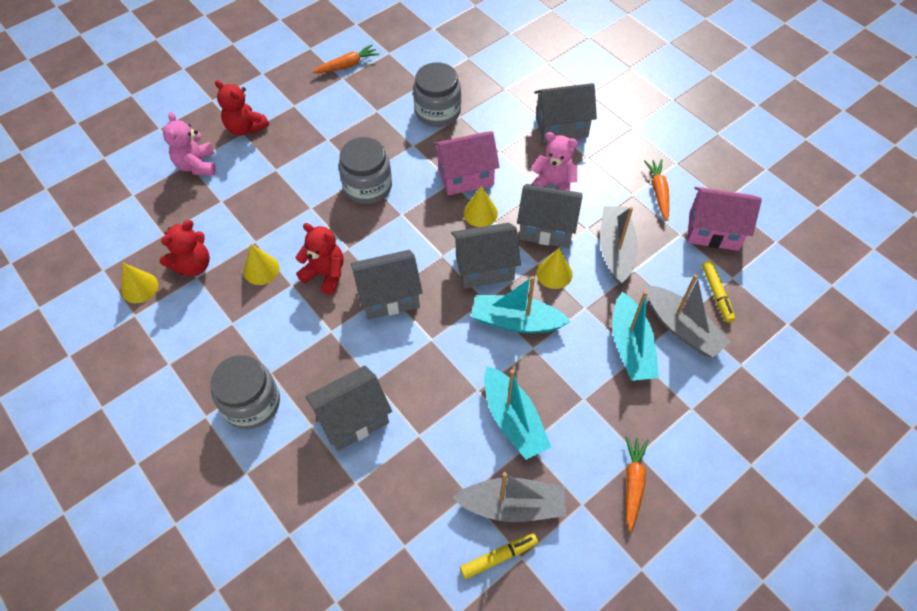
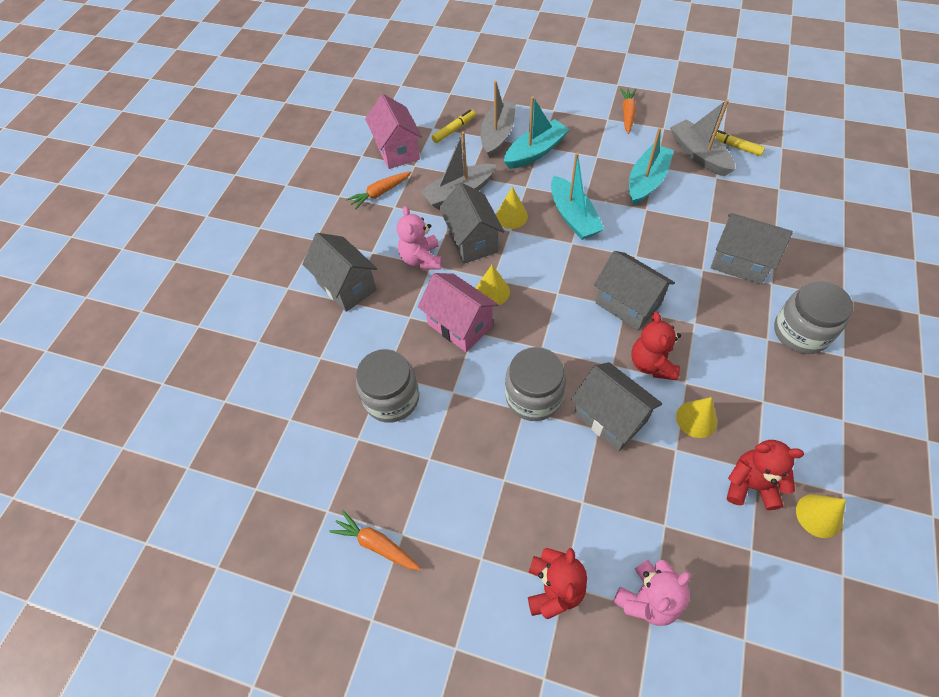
camera: 120 degrees left, 0 degrees up
grey house [451,223,521,288] -> grey house moved to [571,362,662,451]
orange carrot [625,436,649,532] -> orange carrot turned 120 degrees clockwise [620,88,636,134]

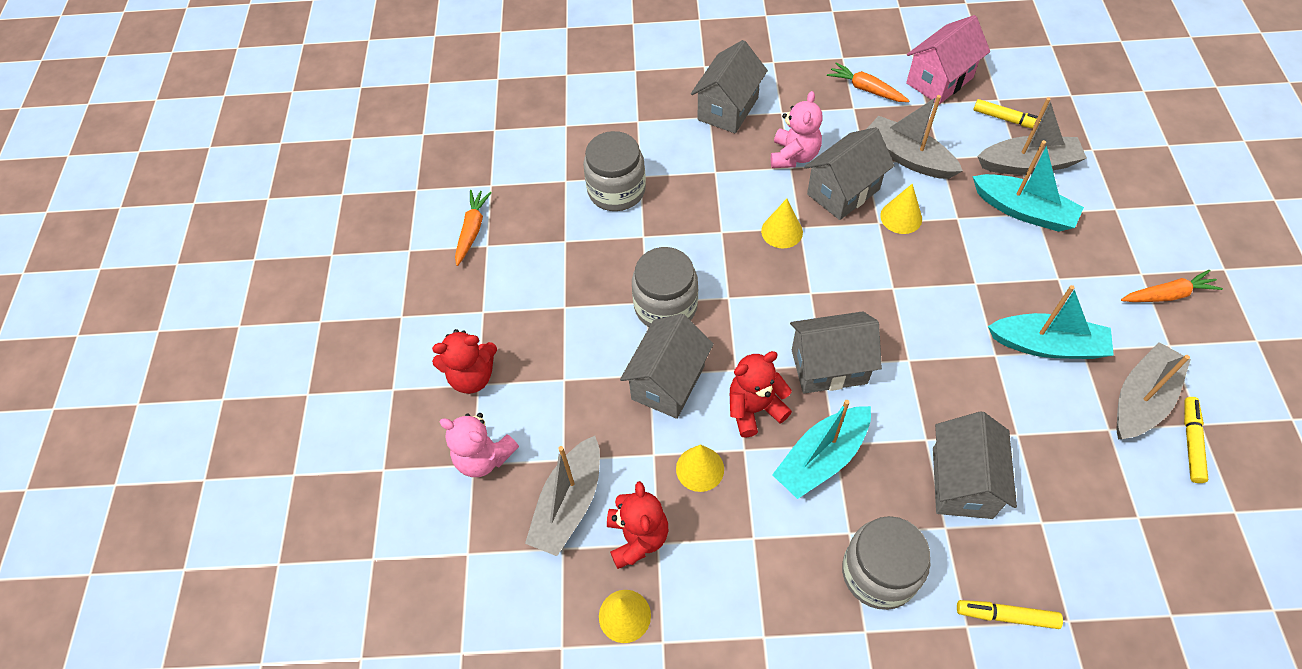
camera: 70 degrees right, 0 degrees up
pink teddy bear [397,206,442,269] -> pink teddy bear turned 135 degrees clockwise [771,91,823,168]
pink house [418,273,499,352] -> none
turquoise boat [551,153,604,240] -> turquoise boat moved to [772,400,871,499]
grey house [594,251,675,331] -> grey house turned 60 degrees clockwise [790,311,882,394]
none -> grey boat [525,436,600,556]
none -> yellow marker [957,600,1063,629]

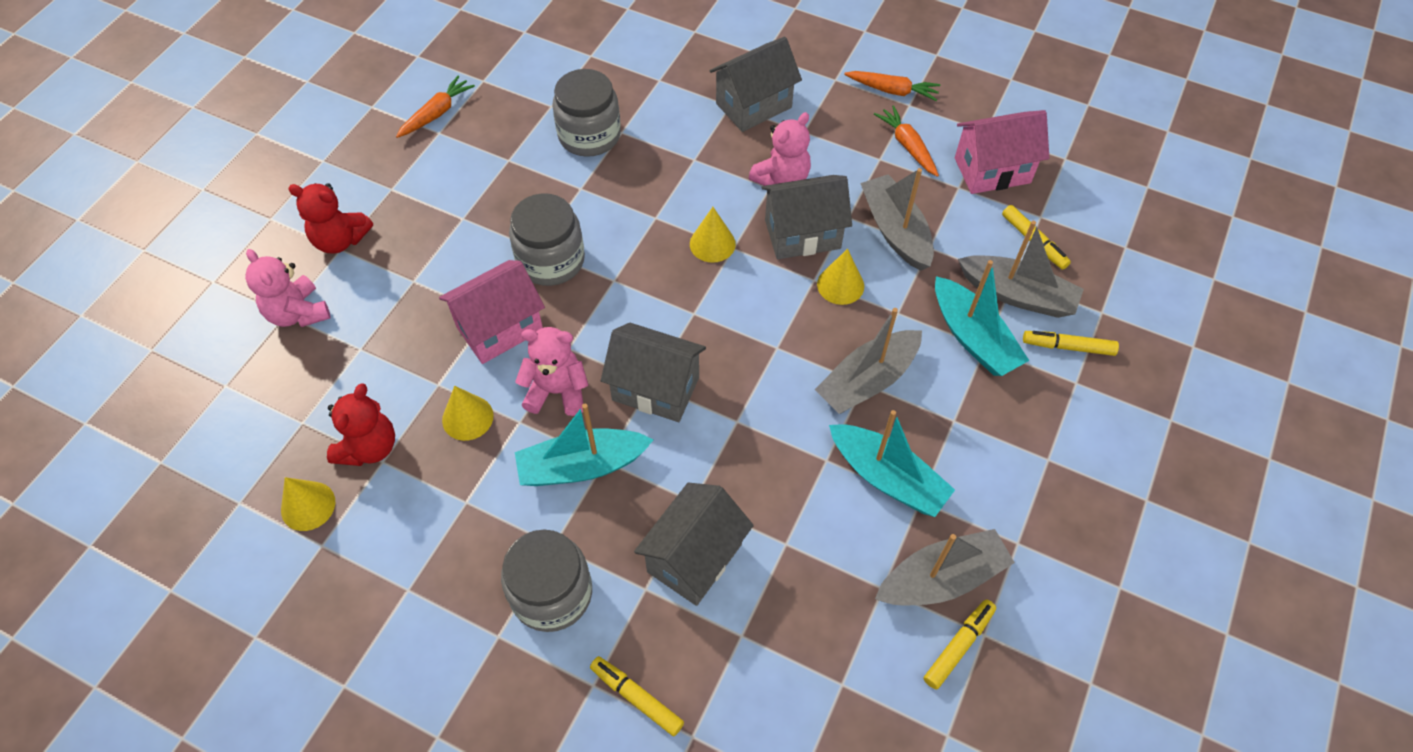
camera: 25 degrees right, 0 degrees up
grey boat [525,436,600,556] -> grey boat moved to [815,308,922,414]
grey house [620,314,714,419] -> pink house [439,260,545,364]
red teddy bear [730,351,792,438] -> pink teddy bear [515,327,588,416]
orange carrot [1121,270,1223,302] -> orange carrot moved to [844,71,941,101]
none -> yellow marker [1023,331,1119,356]

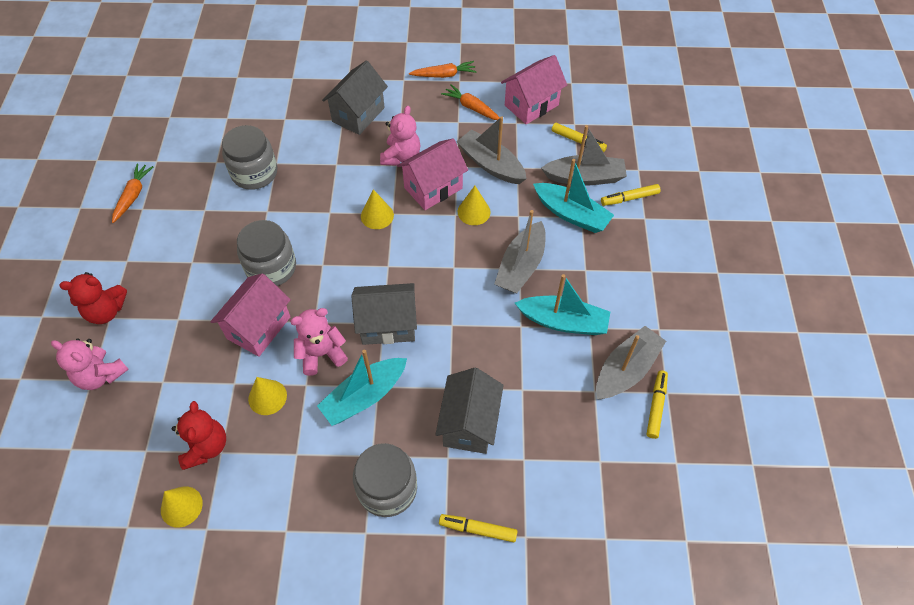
camera: 25 degrees left, 0 degrees up
grey house [761,175,852,259] -> pink house [397,138,468,210]

